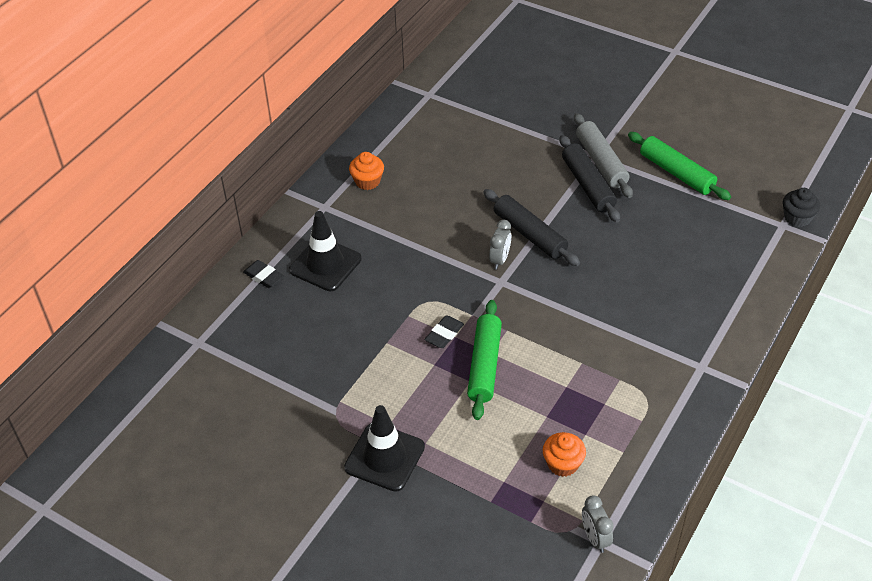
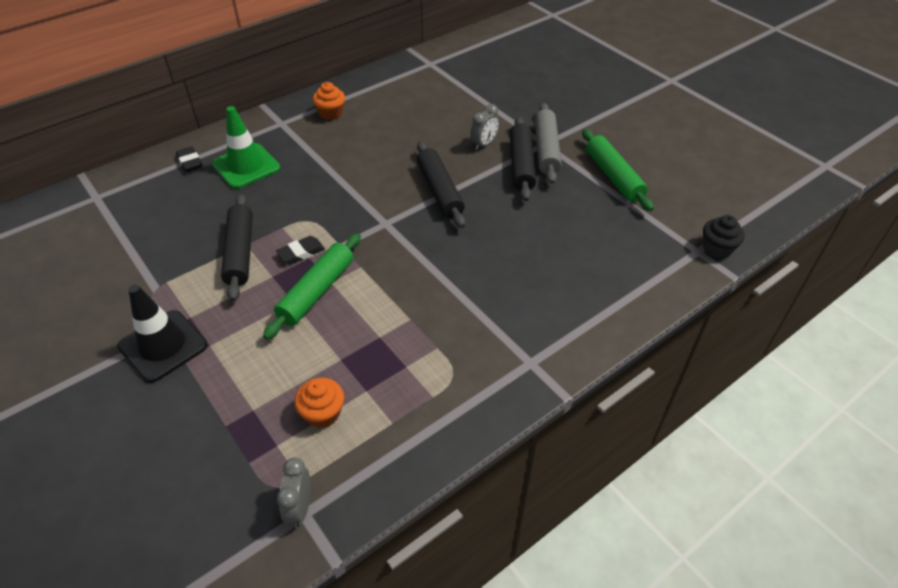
camera: 20 degrees right, 0 degrees up
black traffic cone [289,211,362,291] -> green traffic cone [212,106,280,189]
grey clock [489,220,511,270] -> grey clock moved to [470,104,499,150]
none -> black rolling pin [221,194,253,301]

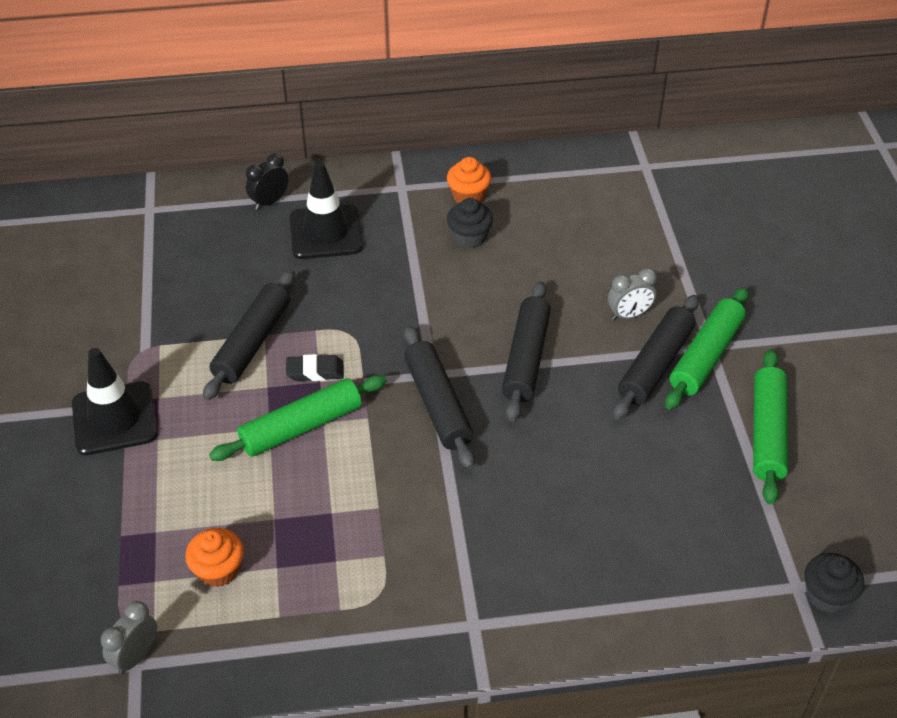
camera: 30 degrees right, 0 degrees up
black eraser [176,146,202,172] -> black clock [246,153,288,210]
green traffic cone [212,106,280,189] -> black traffic cone [290,162,363,259]
grey rolling pin [535,103,562,184] -> green rolling pin [665,287,749,410]
none -> black rolling pin [404,325,475,469]
none -> black cupcake [447,198,493,248]

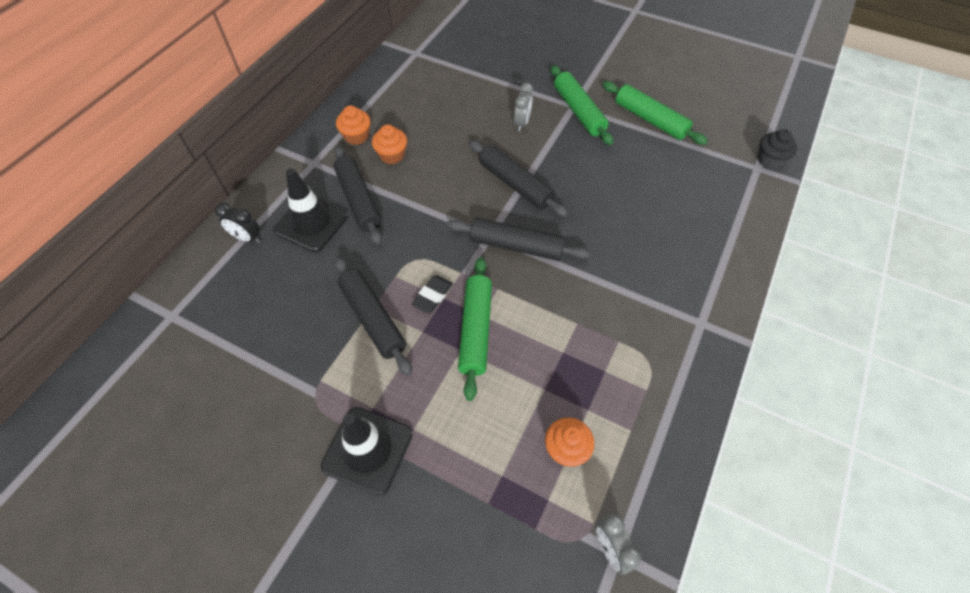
camera: 55 degrees left, 10 degrees up
black clock [246,153,288,210] -> black clock turned 60 degrees counterclockwise [215,203,260,243]
black cupcake [447,198,493,248] -> orange cupcake [372,125,407,164]
black rolling pin [613,295,699,420] -> black rolling pin moved to [333,146,382,245]

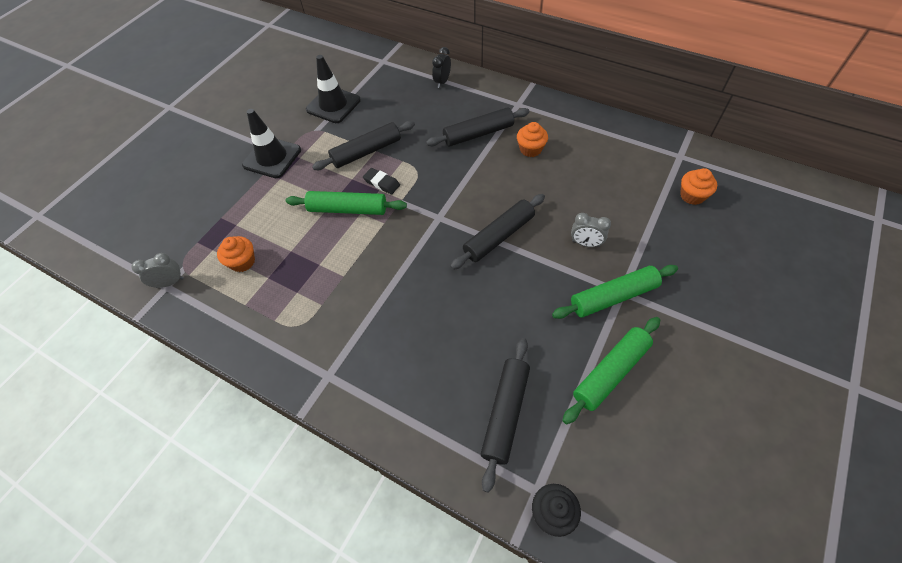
camera: 95 degrees right, 0 degrees up
black traffic cone [273,169,348,252] -> black traffic cone moved to [306,55,361,123]
orange cupcake [336,105,371,145] -> orange cupcake moved to [680,168,717,205]
black rolling pin [447,218,590,261] -> black rolling pin moved to [481,338,530,493]

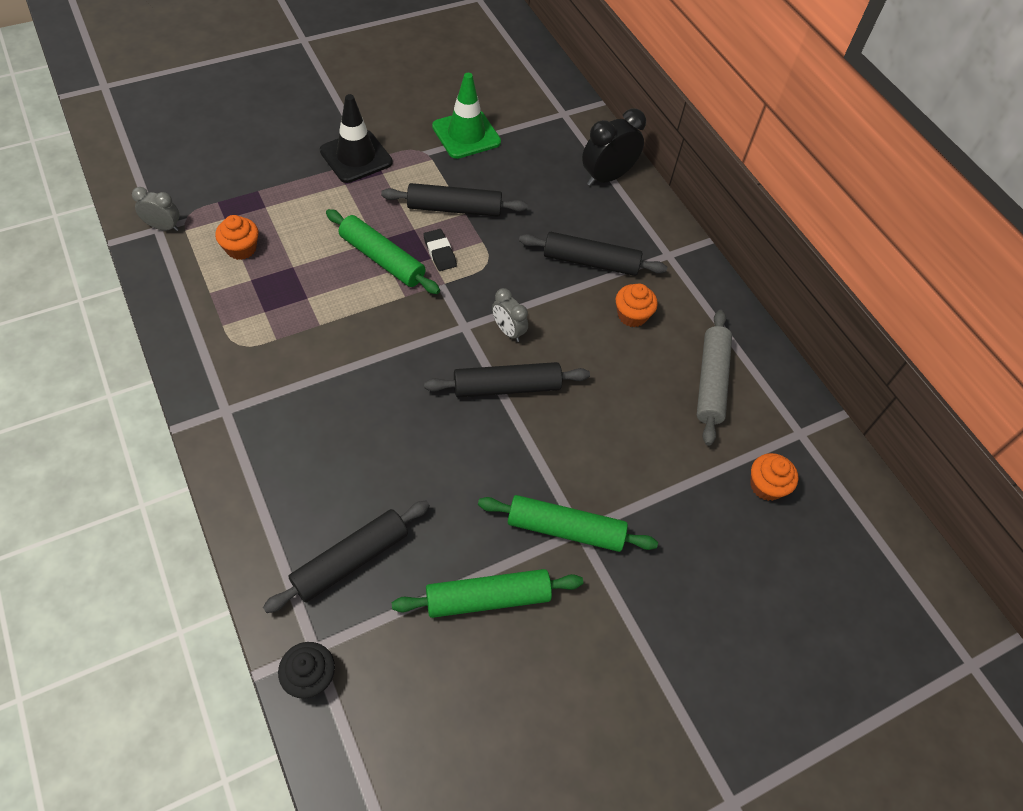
camera: 25 degrees right, 0 degrees up
black traffic cone [306,55,361,123] -> green traffic cone [432,73,501,159]
black clock [432,47,451,88] -> black clock [582,108,646,186], size x1.68
grey clock [571,213,611,247] -> grey clock moved to [492,288,528,342]
none -> grey rolling pin [697,310,732,445]

